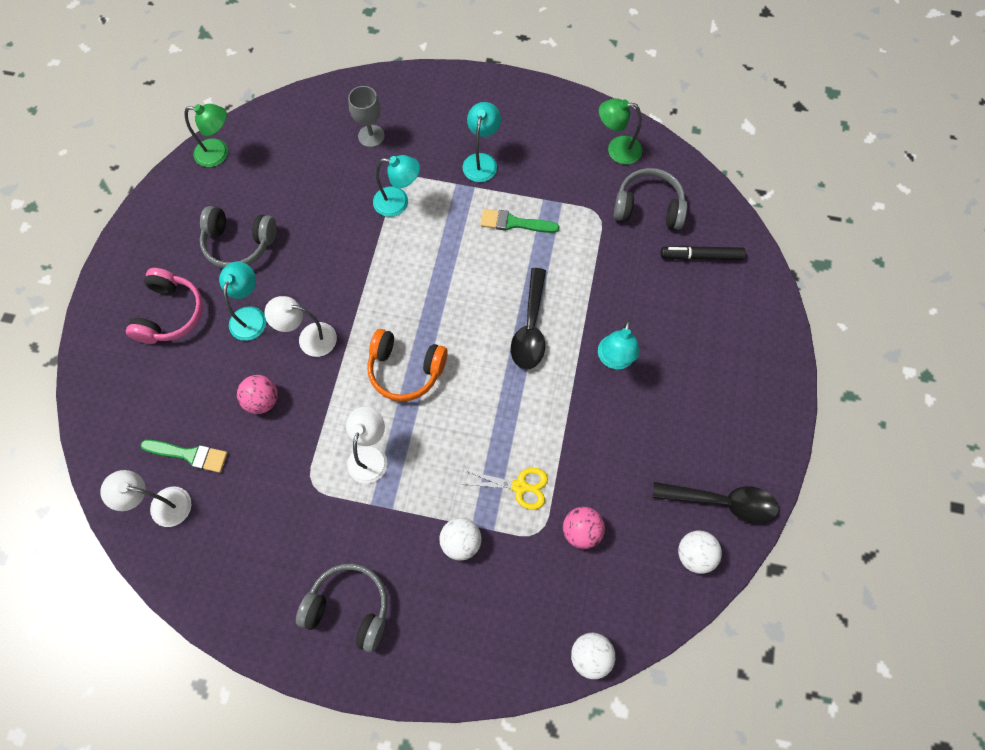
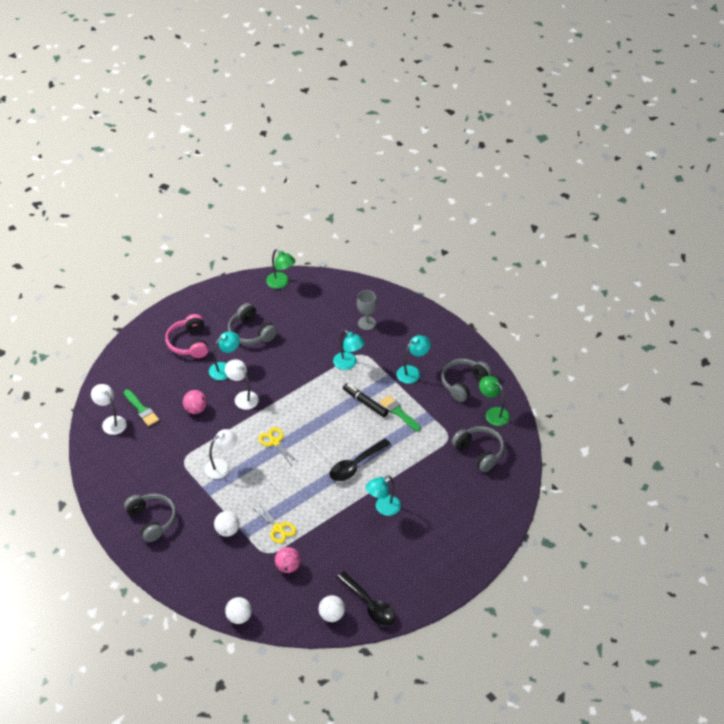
camera: 40 degrees right, 20 degrees down
pink headphones [126,268,203,344] -> pink headphones turned 120 degrees clockwise [165,314,208,358]
orange headphones [367,329,448,402] -> yellow scissors [258,427,299,465]
black marker [660,246,746,260] -> black marker moved to [343,383,388,417]
none -> grey headphones [441,358,492,402]

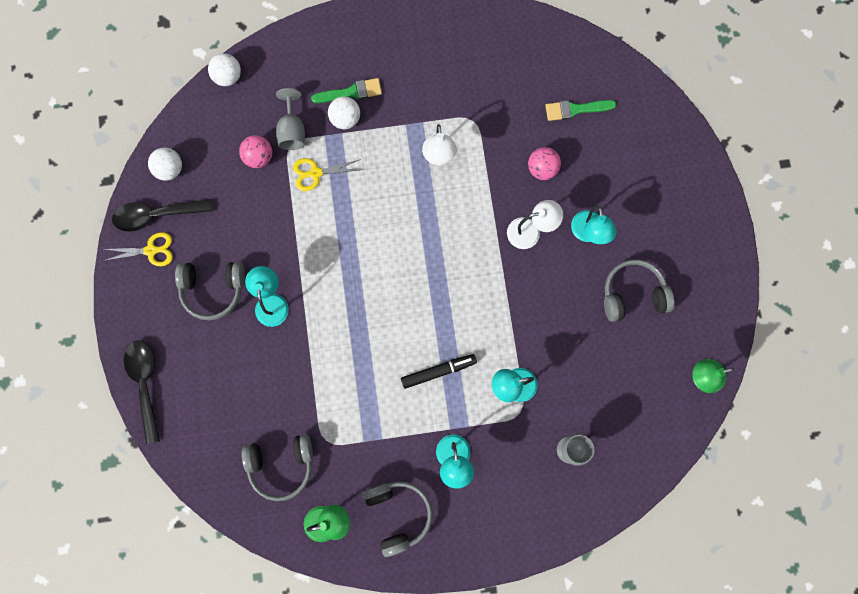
camera: 120 degrees right, 30 degrees up
white lamp [91,384,127,435] -> none
grey headphones [124,493,176,542] -> grey headphones moved to [175,262,245,320]
pink headphones [165,314,208,358] -> none
yellow scissors [258,427,299,465] -> yellow scissors moved to [103,232,173,266]
black spoon [330,439,391,481] -> black spoon moved to [124,341,160,444]
green brush [379,395,421,431] -> green brush moved to [311,78,382,103]
none -> grey goblet [276,88,305,150]

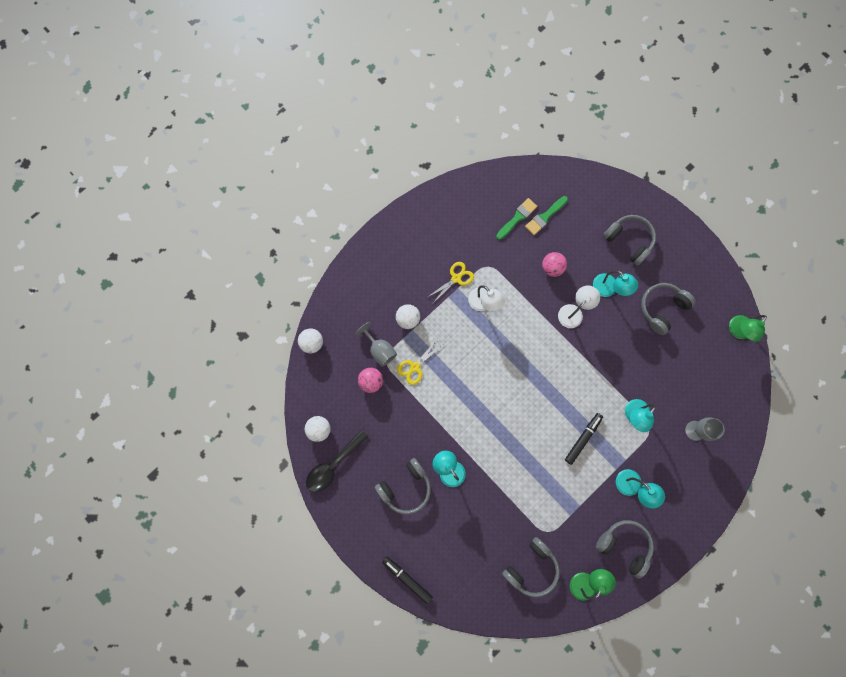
camera: 35 degrees left, 0 degrees up
yellow scissors [103,232,173,266] -> yellow scissors moved to [428,262,474,303]
black spoon [124,341,160,444] -> black marker [382,557,433,604]
green brush [311,78,382,103] -> green brush moved to [496,198,537,240]
none -> grey headphones [603,215,656,266]

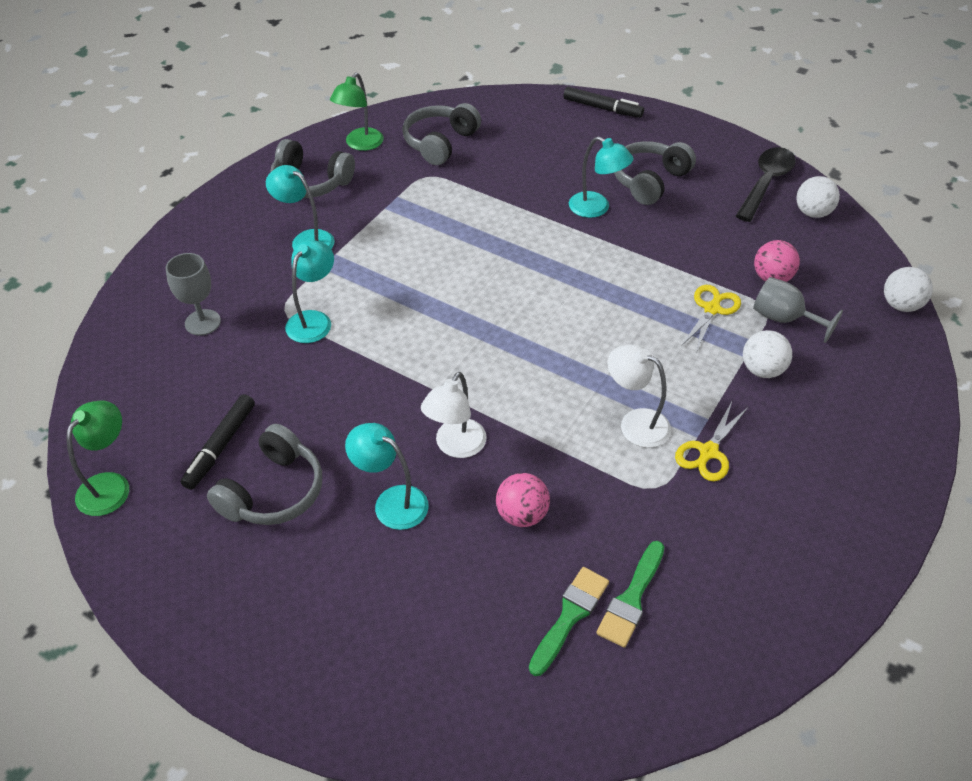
camera: 165 degrees right, 30 degrees down
black marker [565,413,603,465] -> black marker moved to [181,394,255,490]
grey headphones [603,215,656,266] -> none

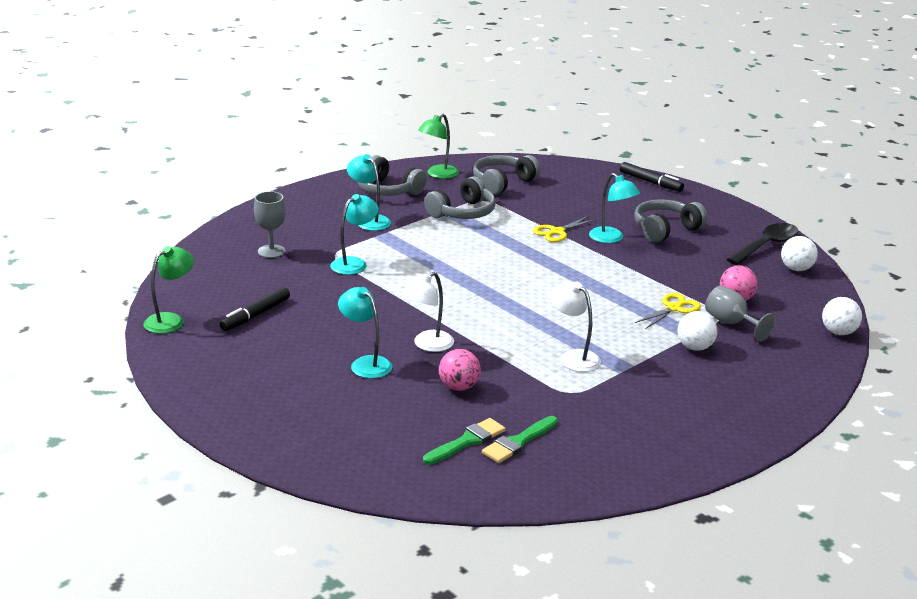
camera: 15 degrees right, 20 degrees down
grey headphones [207,424,322,525] -> grey headphones moved to [424,176,496,219]
yellow scissors [675,402,747,481] -> yellow scissors moved to [533,216,597,242]

